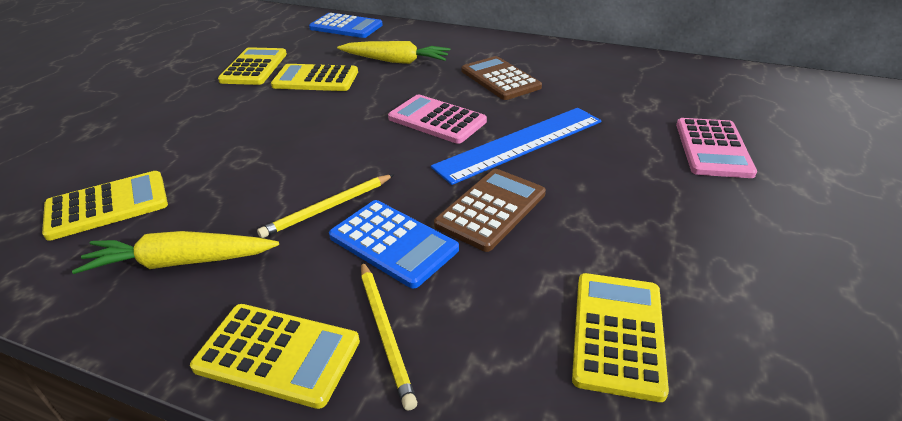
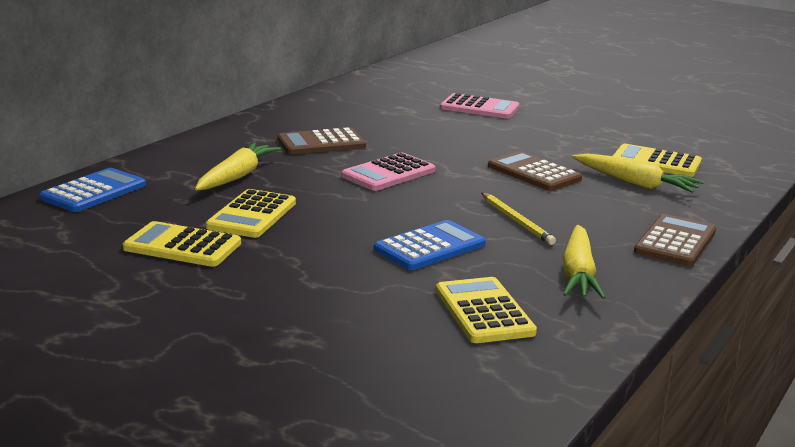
camera: 80 degrees left, 15 degrees down
yellow calculator [190,304,360,409] -> brown calculator [634,214,716,266]
blue calculator [329,200,459,288] -> blue calculator moved to [374,220,486,270]
yellow pencil [361,262,417,411] -> none
blue ruler [431,108,601,185] -> none
none -> yellow carrot [572,153,704,193]

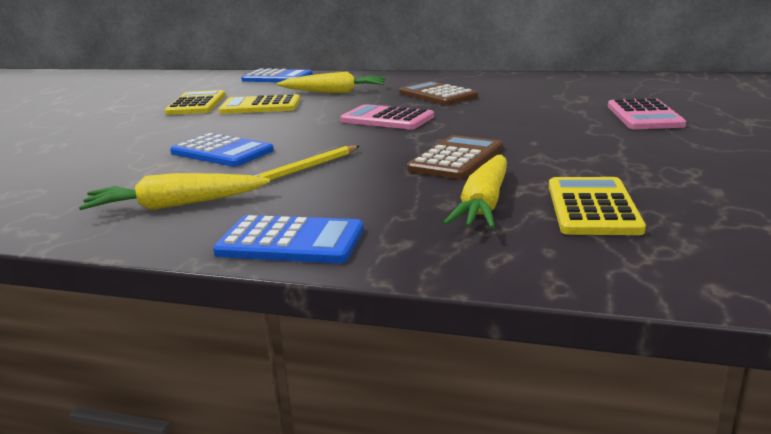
camera: 75 degrees right, 0 degrees up
yellow calculator [436,277,537,343] -> none
brown calculator [634,214,716,266] -> blue calculator [213,215,364,263]

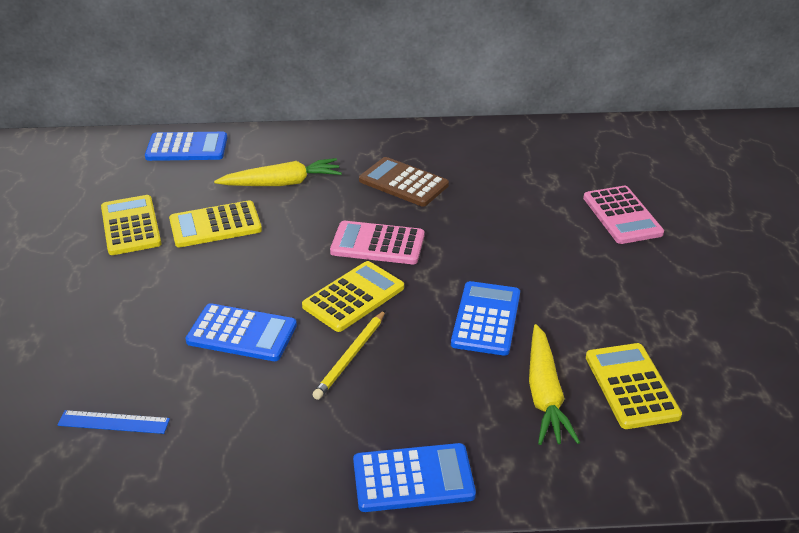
camera: 20 degrees left, 15 degrees up
yellow carrot [79,173,270,210] -> none
brown calculator [407,135,503,179] -> blue calculator [451,281,520,356]
none -> blue ruler [58,410,170,434]
none -> yellow calculator [302,261,404,332]

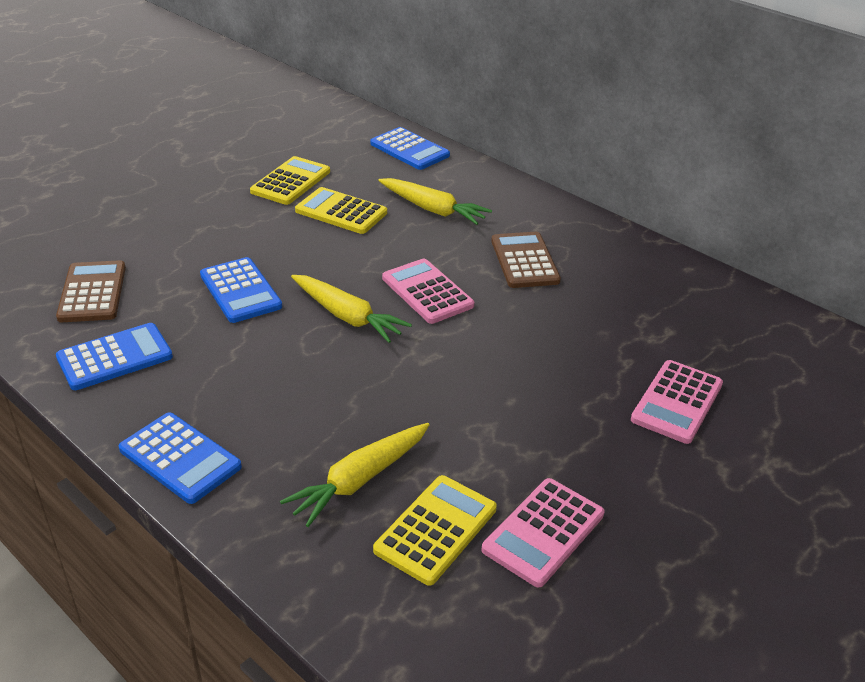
camera: 45 degrees right, 0 degrees up
blue ruler [58,410,170,434] -> brown calculator [56,260,126,322]
yellow calculator [302,261,404,332] -> yellow carrot [291,275,412,343]
yellow pencil [313,310,386,400] -> none
blue calculator [451,281,520,356] -> blue calculator moved to [56,323,173,390]
none -> pink calculator [482,478,604,587]

